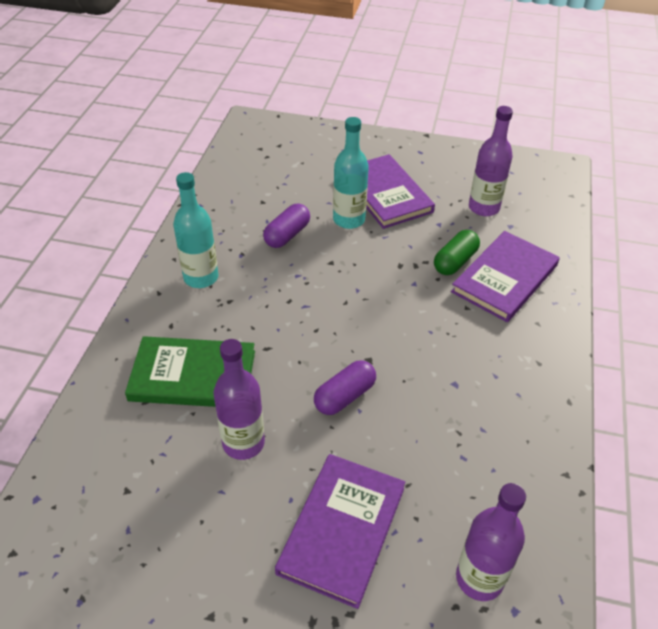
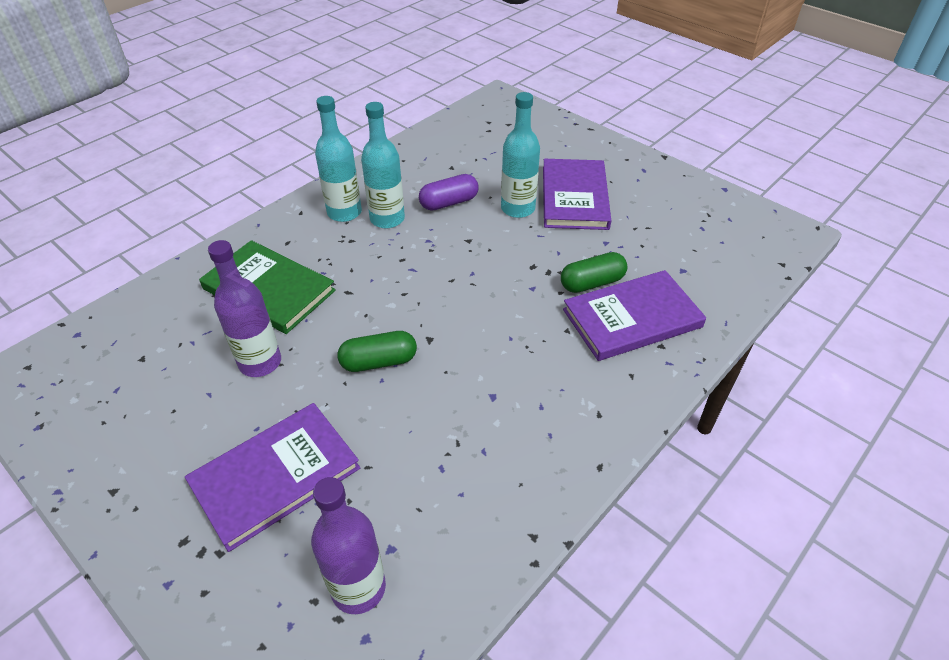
camera: 30 degrees right, 0 degrees up
purple capsule [314,360,376,415] -> green capsule [337,331,417,372]
purple bottle [469,106,513,216] -> none
none -> turquoise bottle [361,102,405,228]

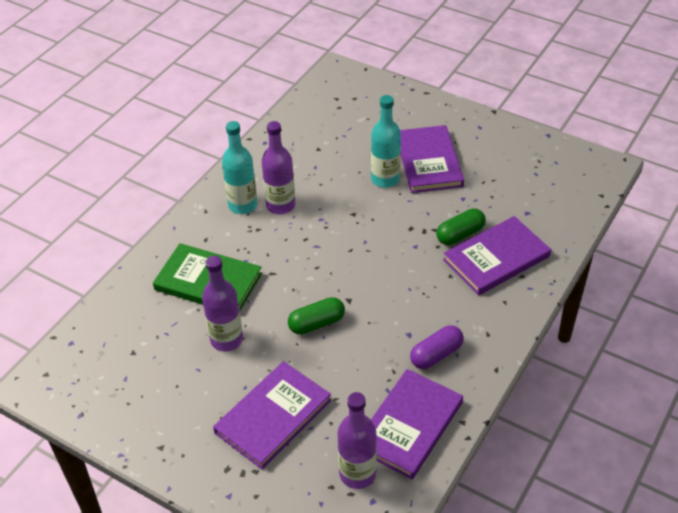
camera: 10 degrees left, 0 degrees up
turquoise bottle [361,102,405,228] -> purple bottle [262,121,295,214]
purple capsule [419,174,478,211] -> purple capsule moved to [410,325,464,369]
none -> purple book [371,369,463,479]

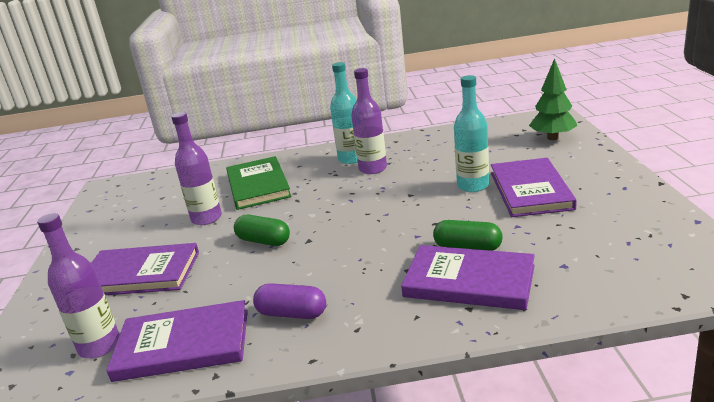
camera: 55 degrees right, 20 degrees down
purple book [400,125,464,193] -> purple book turned 45 degrees counterclockwise [491,158,577,217]
none -> green tree [529,58,577,140]

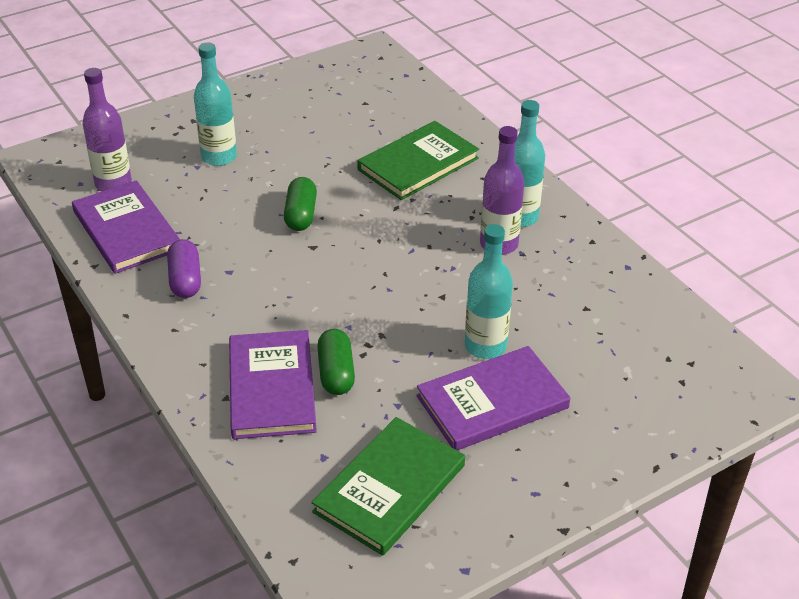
camera: 60 degrees right, 15 degrees up
purple book [91,243,199,295] -> turquoise bottle [194,43,237,166]
purple bottle [171,112,222,225] -> none
green tree [529,58,577,140] -> none
none -> green book [312,417,465,556]

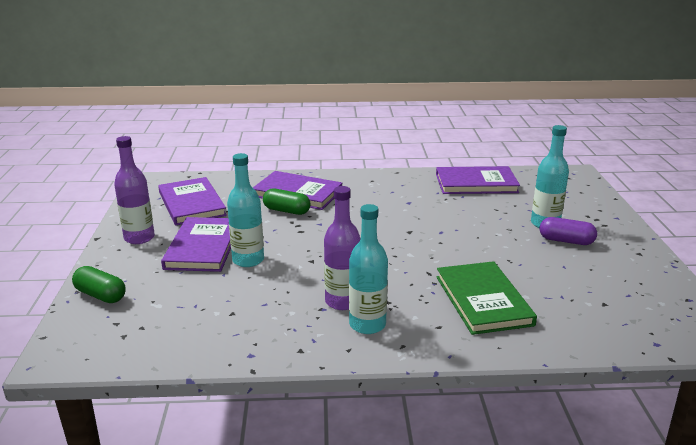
camera: 120 degrees right, 15 degrees down
purple bottle [82,68,132,191] -> purple bottle moved to [114,136,155,244]
purple capsule [167,239,201,298] -> purple capsule moved to [540,217,597,245]
green capsule [284,177,317,231] -> green capsule moved to [72,266,126,303]
green book [312,417,465,556] -> purple book [158,177,227,226]

